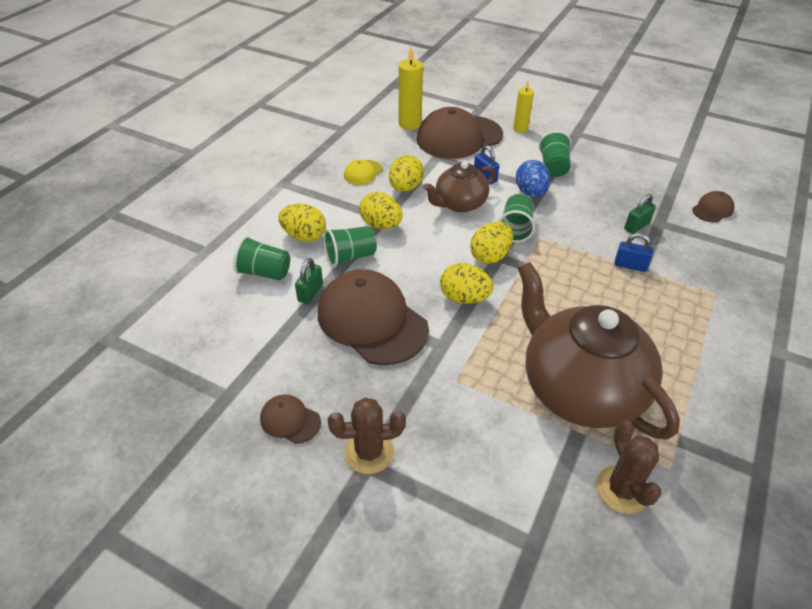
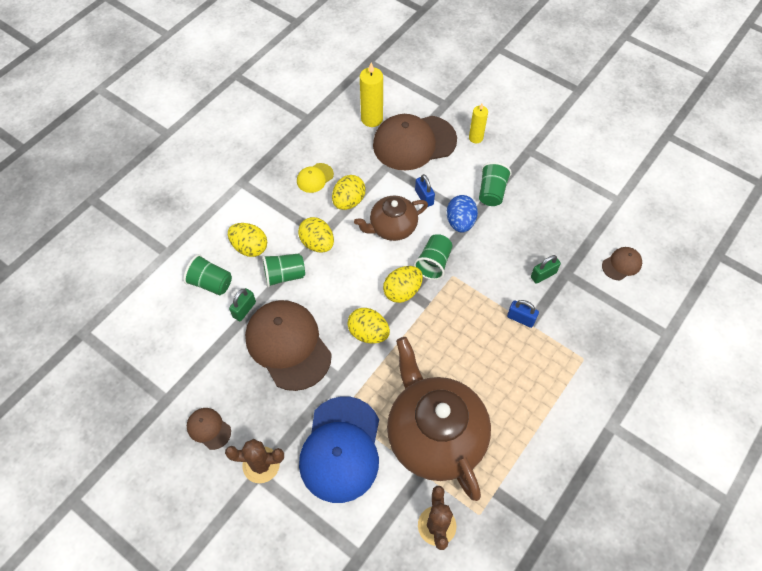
camera: 10 degrees right, 15 degrees up
none -> blue cap [299,396,379,503]

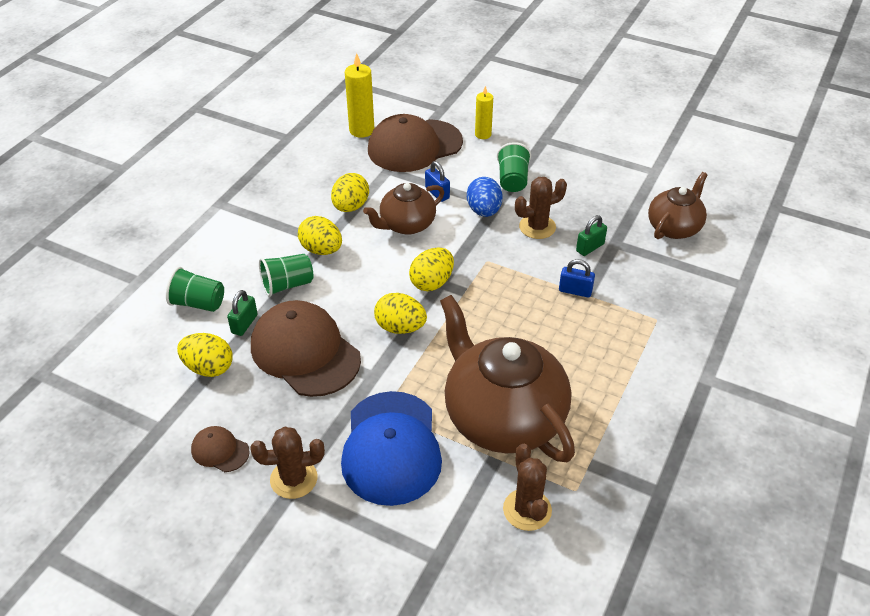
camera: 10 degrees left, 15 degrees down
yellow egg [228,223,267,257] -> yellow egg moved to [177,333,233,377]
yellow cap [297,163,334,193] -> none
green cup [414,234,453,280] -> none
brown cap [602,247,642,280] -> brown teapot [648,172,708,239]
none -> brown cactus [515,177,567,239]

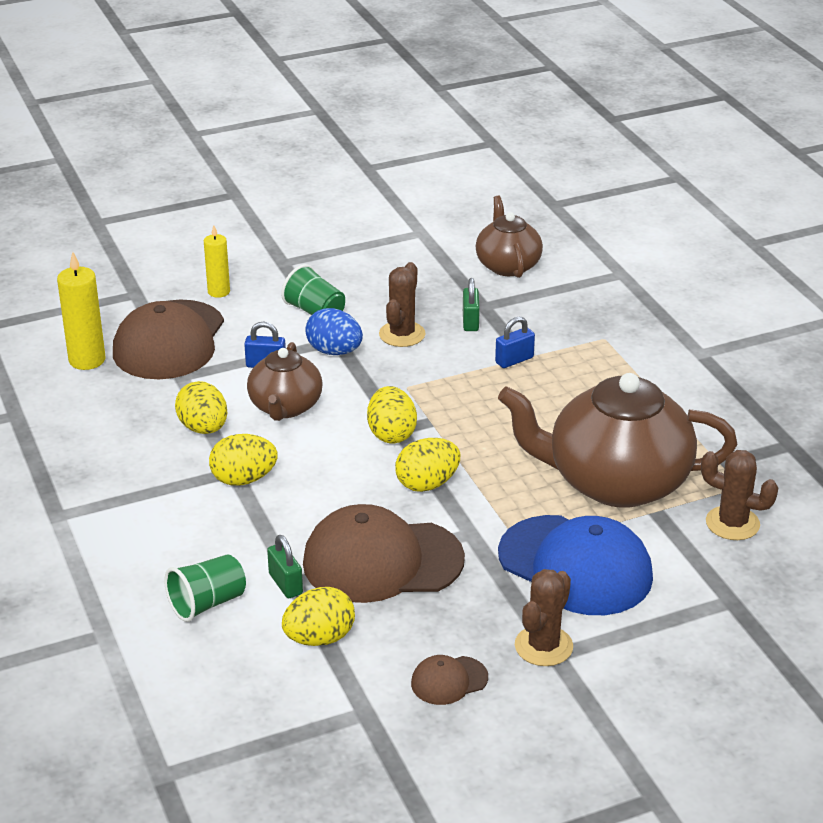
camera: 50 degrees left, 10 degrees down
green cup [259,254,313,297] -> none

